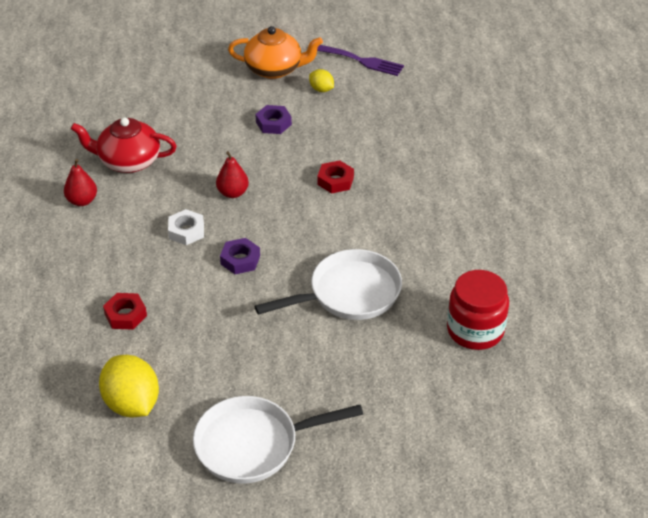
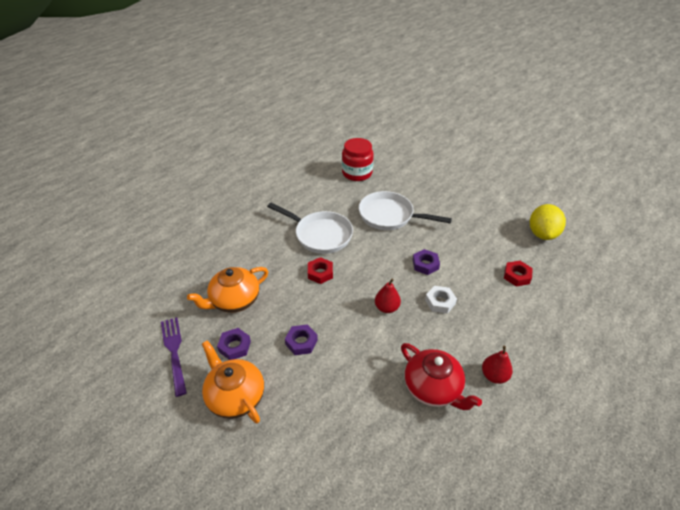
camera: 135 degrees left, 0 degrees up
white pan [193,396,363,484] -> white pan moved to [267,203,353,254]
yellow lemon [309,69,334,92] -> purple nut [217,328,251,360]
none -> orange teapot [187,267,268,313]

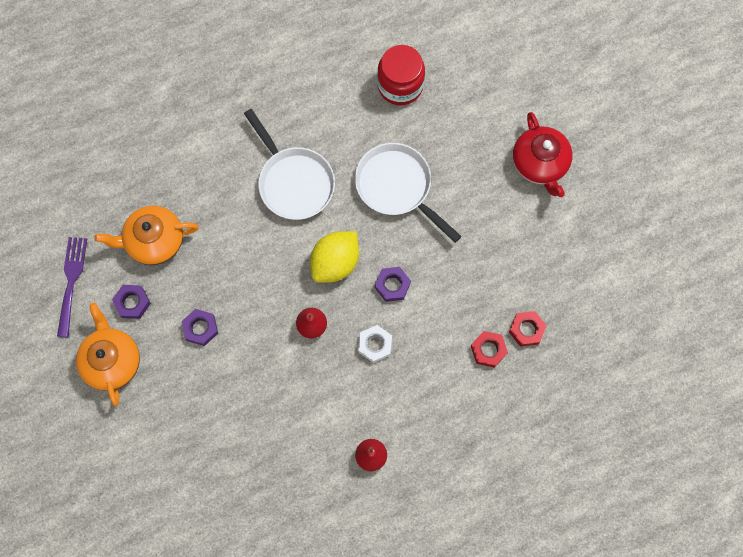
camera: 25 degrees right, 30 degrees up
red nut [308,257,333,284] -> red nut moved to [509,311,547,347]
red teapot [401,343,482,410] -> red teapot moved to [513,112,573,197]
yellow lemon [530,204,566,240] -> yellow lemon moved to [310,231,359,283]

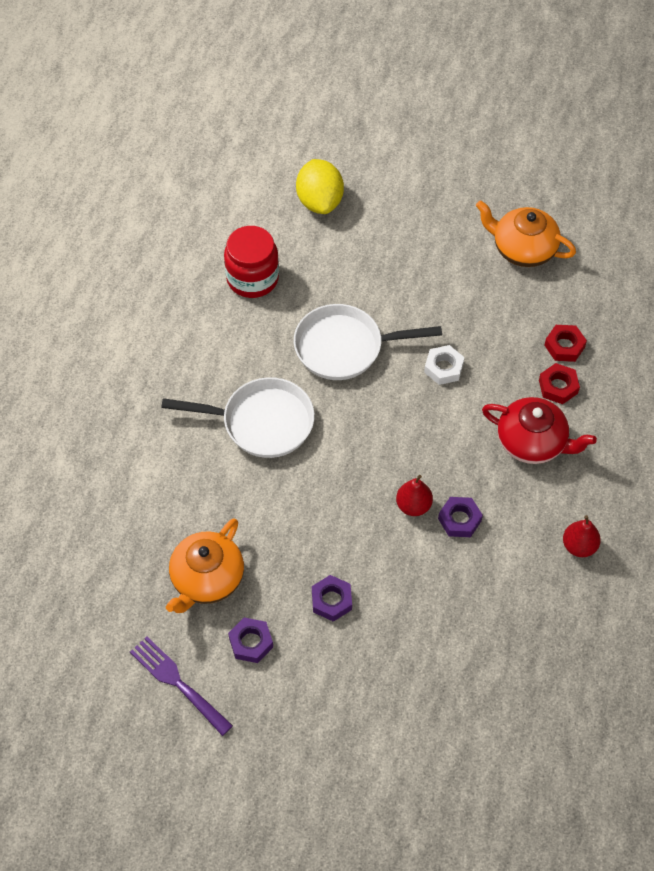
camera: 50 degrees left, 15 degrees down
orange teapot [76,303,140,406] -> orange teapot moved to [476,200,576,267]
yellow lemon [310,231,359,283] -> yellow lemon moved to [296,159,344,214]
white nut [358,325,392,363] -> white nut moved to [424,345,464,385]
purple nut [375,267,411,302] -> purple nut moved to [438,497,483,537]
red teapot [513,112,573,197] -> red teapot moved to [482,397,597,464]

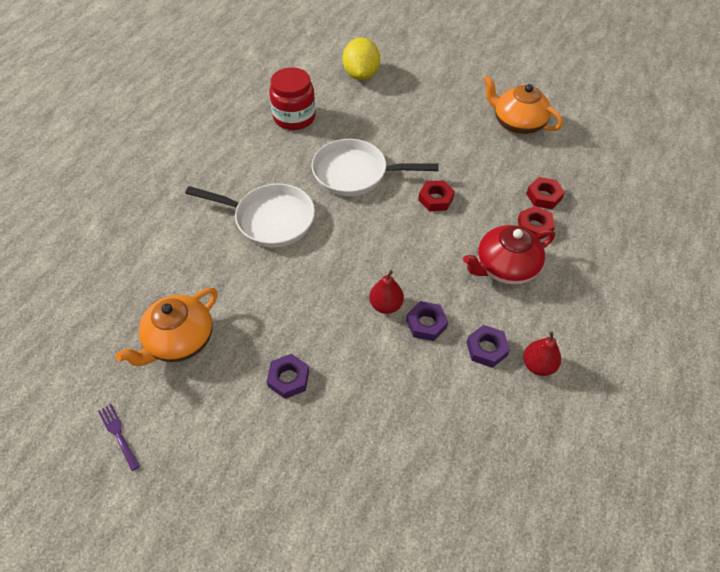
camera: 10 degrees right, 5 degrees down
purple fork [130,637,233,736] -> purple fork [98,404,140,471], size x0.60
purple nut [228,617,273,663] -> purple nut moved to [467,325,510,368]
white nut [424,345,464,385] -> red nut [418,180,455,211]
red teapot [482,397,597,464] -> red teapot turned 120 degrees clockwise [463,225,555,285]

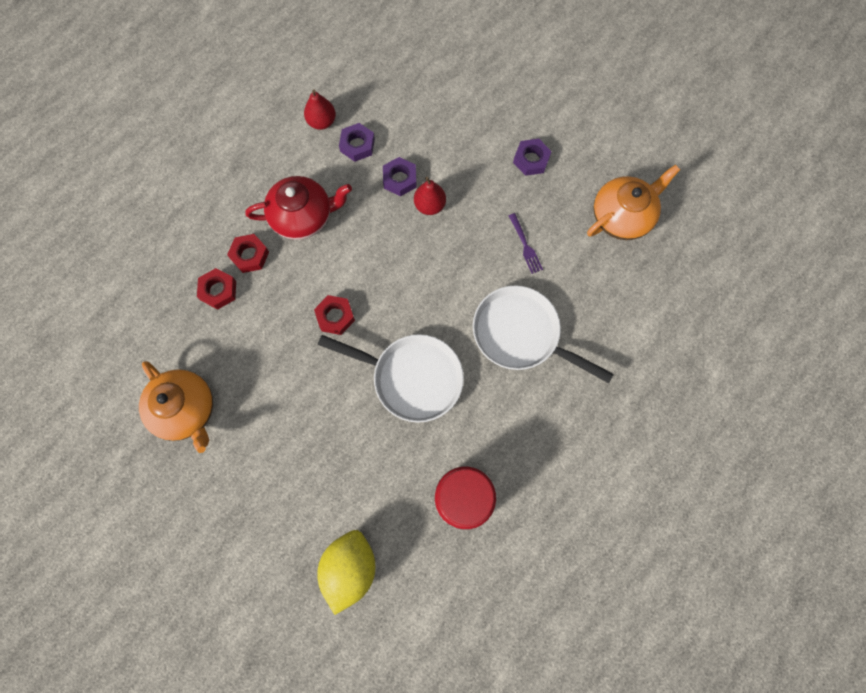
camera: 165 degrees left, 20 degrees up
purple fork [98,404,140,471] -> purple fork moved to [509,213,543,274]

